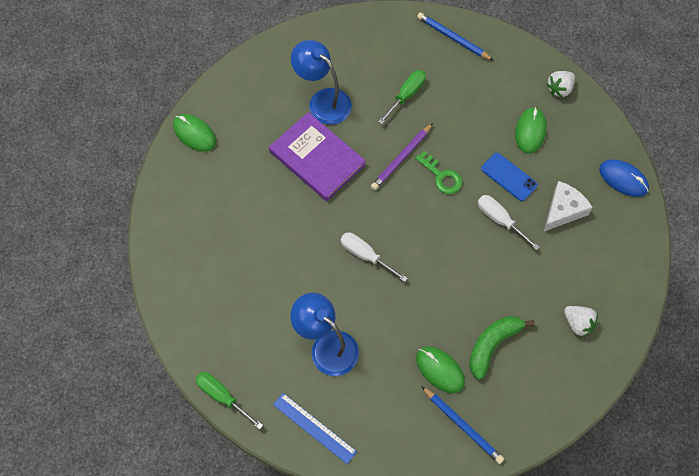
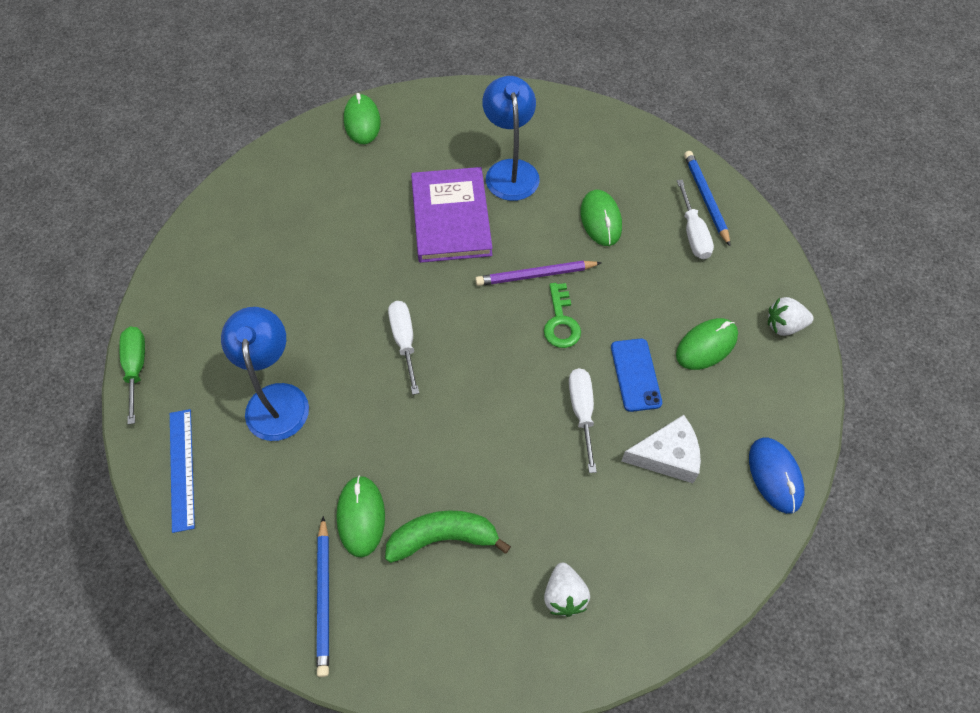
camera: 40 degrees right, 5 degrees down
green screwdriver [378,70,426,124] -> green mouse [581,190,622,246]
none -> white screwdriver [677,179,714,259]

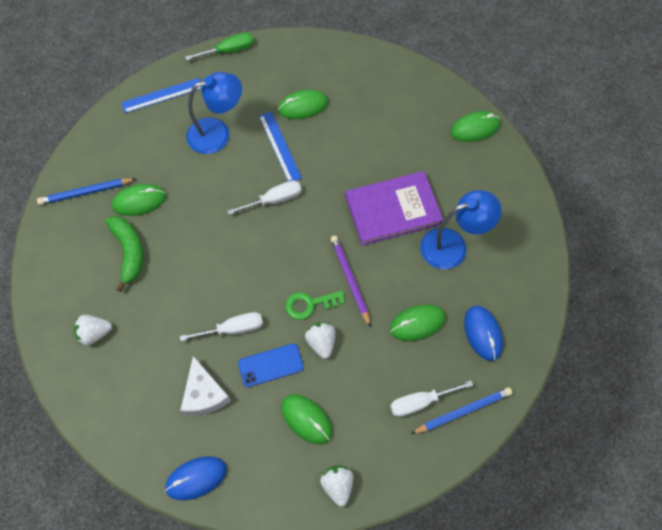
camera: 80 degrees right, 5 degrees up
none -> blue ruler [259,112,302,181]
none -> green mouse [278,90,328,119]
none -> white strawberry [305,322,336,359]
none -> blue mouse [464,306,503,361]

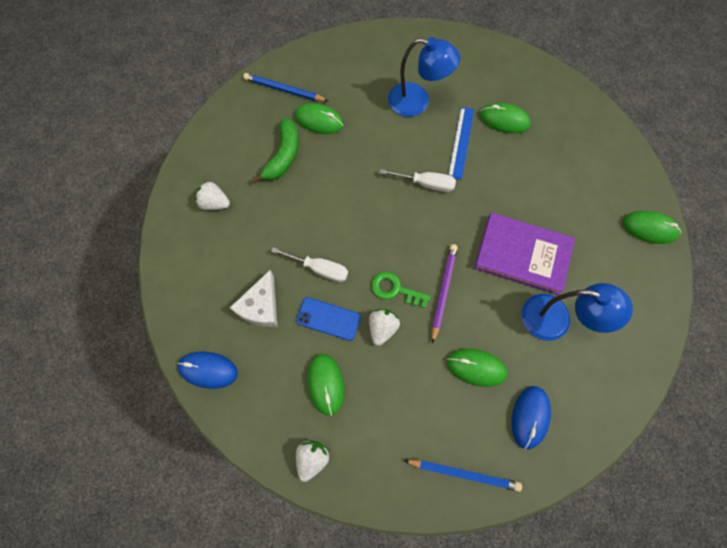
camera: 35 degrees right, 5 degrees up
blue ruler [121,78,202,113] -> none
green screwdriver [185,32,254,61] -> none
white screwdriver [390,380,473,417] -> none

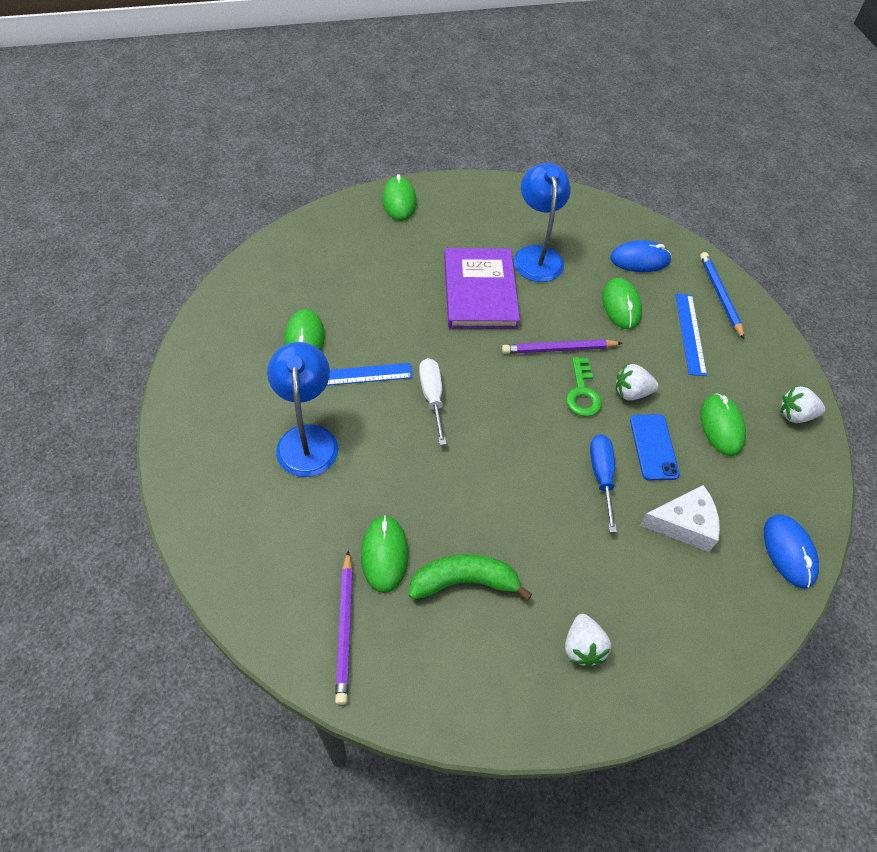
camera: 115 degrees left, 15 degrees down
blue pencil [243,73,328,101] -> purple pencil [335,550,353,705]
white screwdriver [271,247,348,282] -> blue screwdriver [590,434,617,532]
green mouse [307,354,344,416] -> green mouse turned 60 degrees counterclockwise [701,393,746,456]
none -> blue ruler [675,294,707,376]

